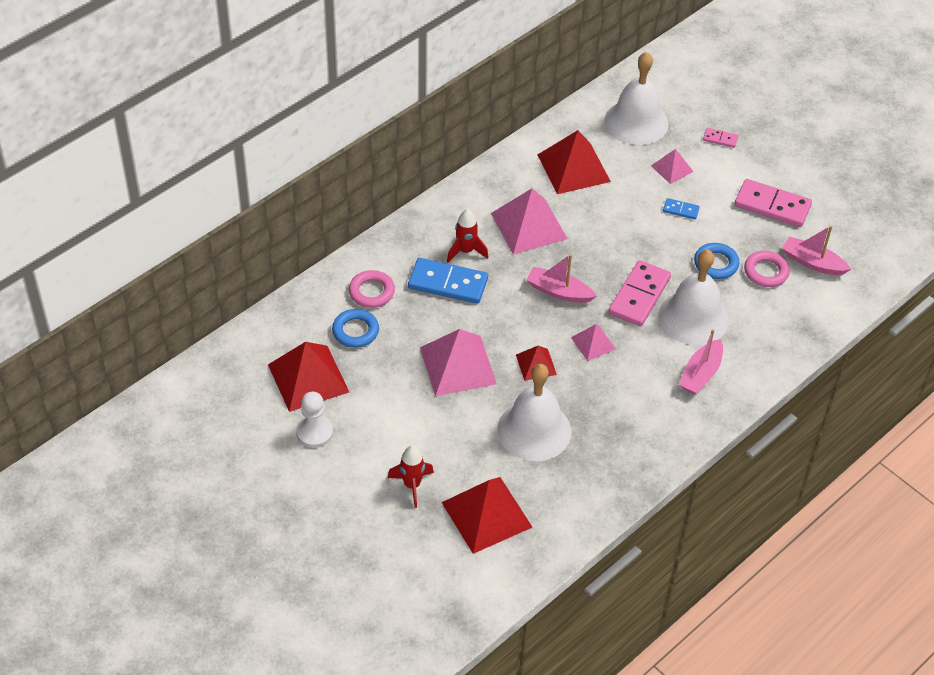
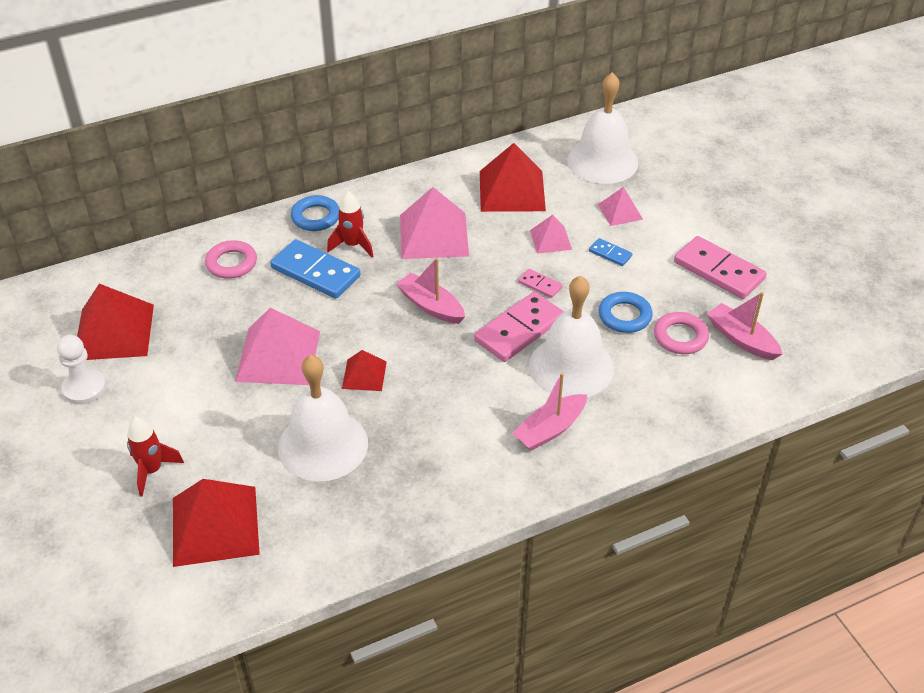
camera: 20 degrees right, 5 degrees down
blue ring [332,309,379,348] -> blue ring moved to [291,195,339,231]
pink pyramid [571,324,616,361] -> pink pyramid moved to [530,215,572,254]
pink domino [703,128,738,148] -> pink domino moved to [518,269,563,298]

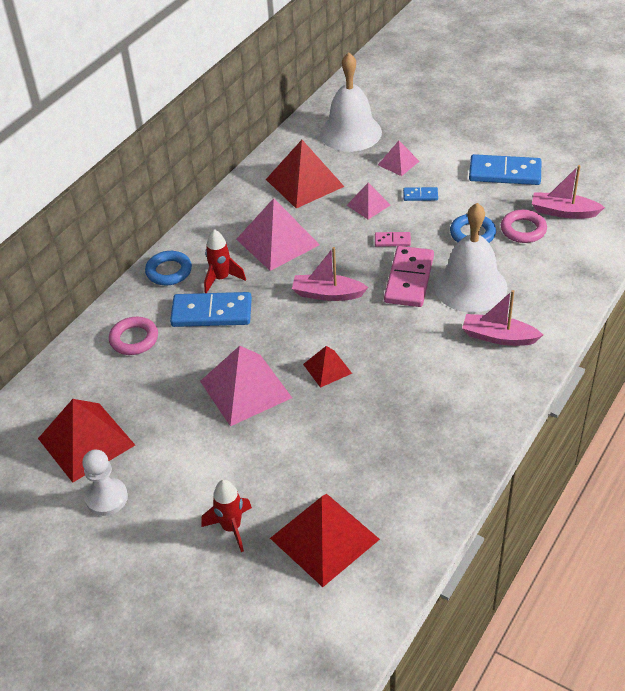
camera: 30 degrees left, 0 degrees up
white bell [278,355,368,481] -> none
pink boat [512,373,587,451] -> pink boat turned 90 degrees clockwise [462,290,543,346]
pink domino [674,236,767,299] -> blue domino [469,154,541,185]

